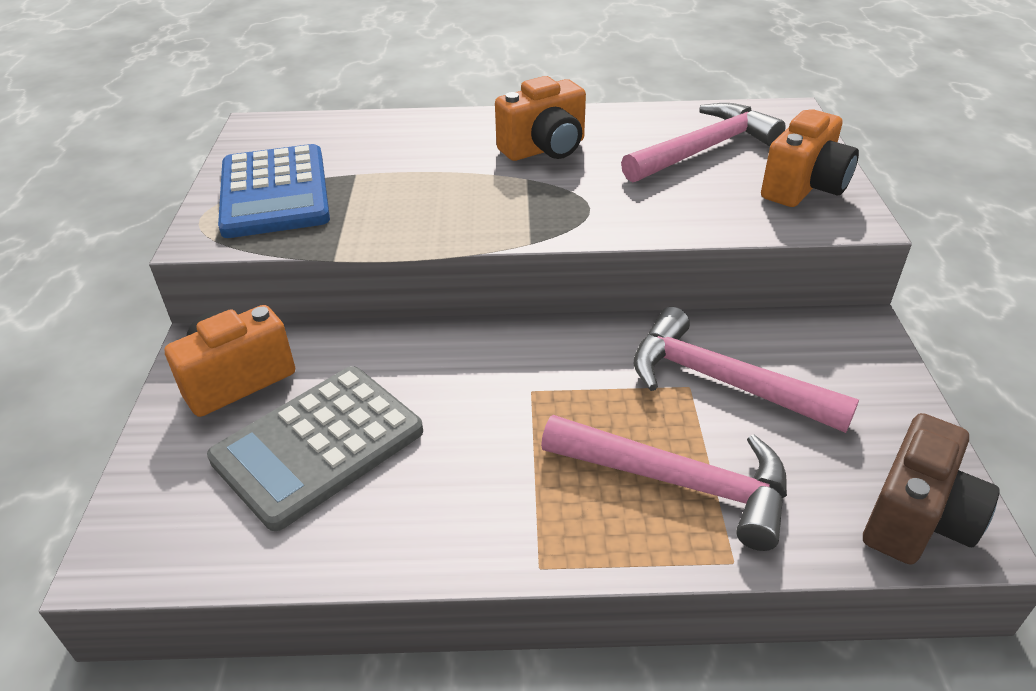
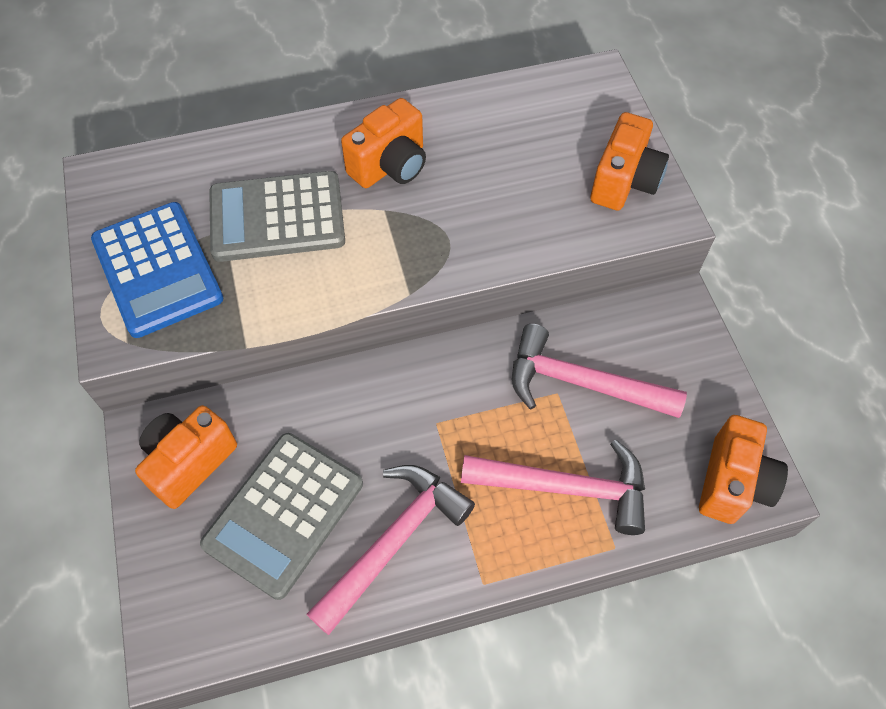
camera: 15 degrees left, 20 degrees up
pink hammer [621,103,786,182] -> pink hammer moved to [306,465,475,635]
brown camera [863,413,1000,565] -> orange camera [699,415,788,524]
none -> grey calculator [209,171,345,262]

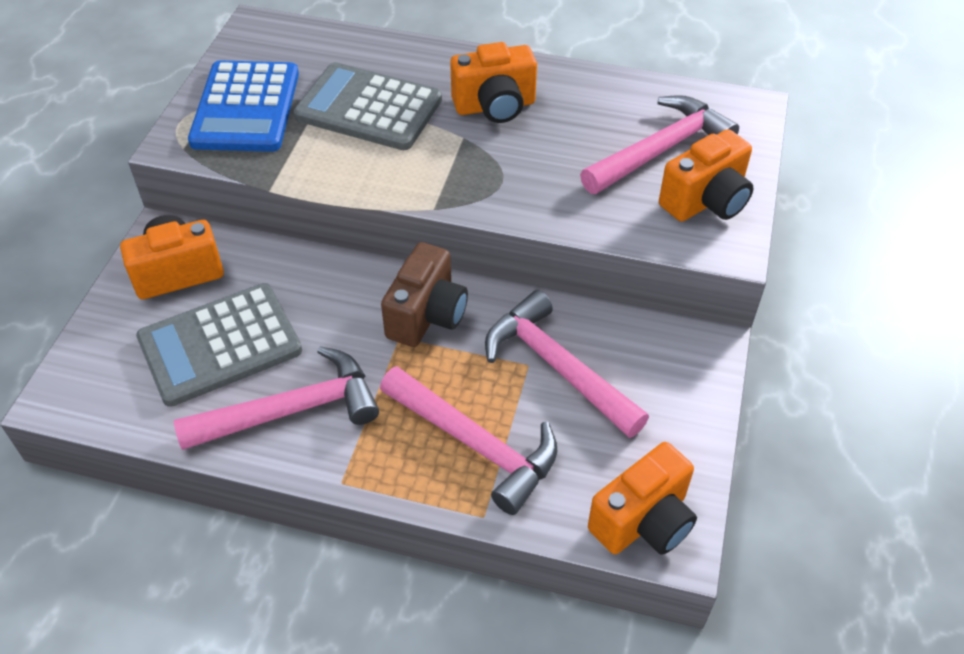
camera: 30 degrees right, 10 degrees down
none -> brown camera [381,242,468,347]
none -> pink hammer [580,95,739,194]

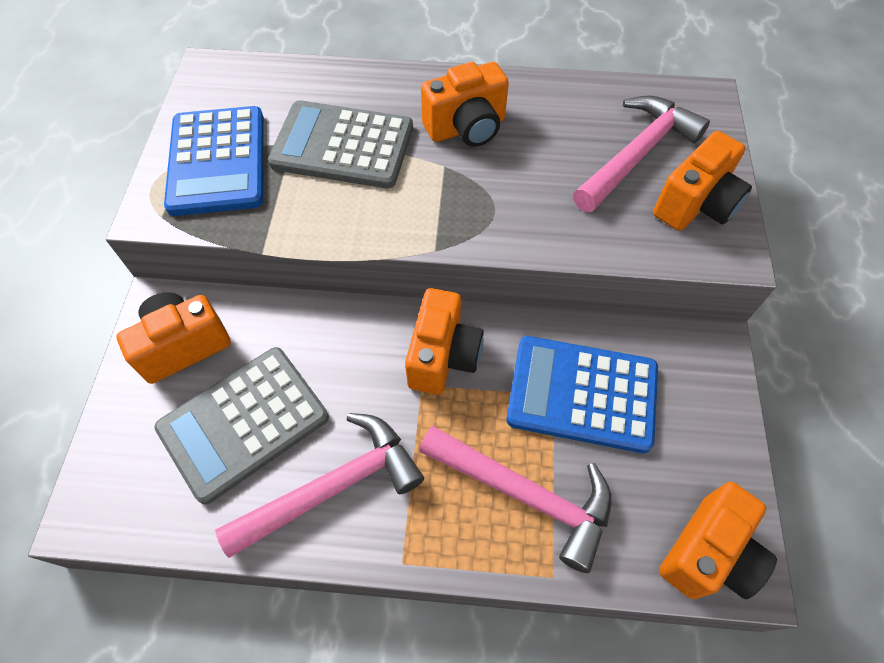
camera: 10 degrees left, 10 degrees up
brown camera [381,242,468,347] -> orange camera [405,288,484,395]
pink hammer [485,290,649,438] -> blue calculator [506,336,658,453]

